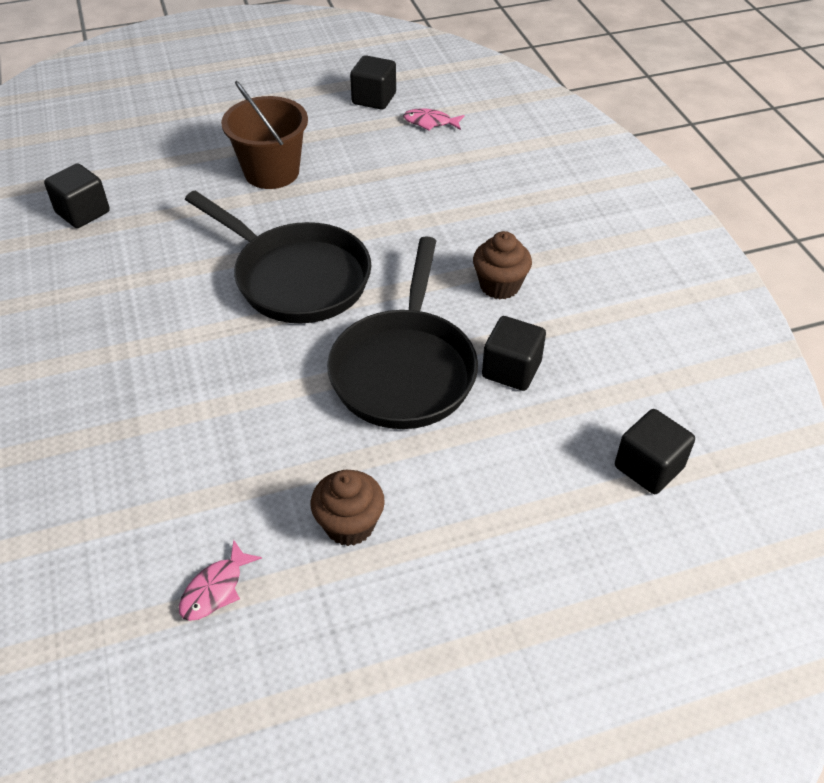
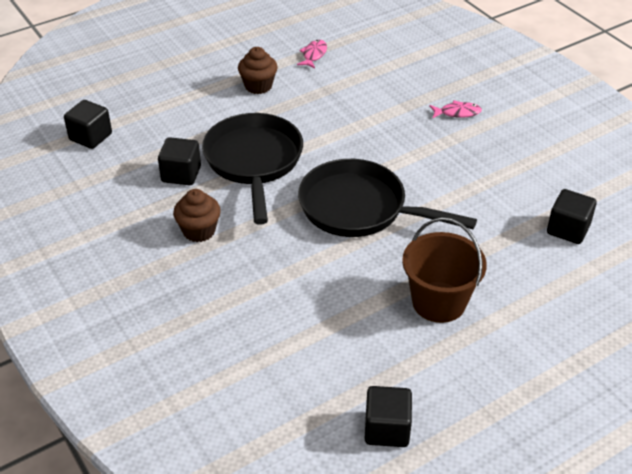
camera: 165 degrees right, 5 degrees down
pink fish [403,108,465,130] -> pink fish moved to [429,100,482,119]

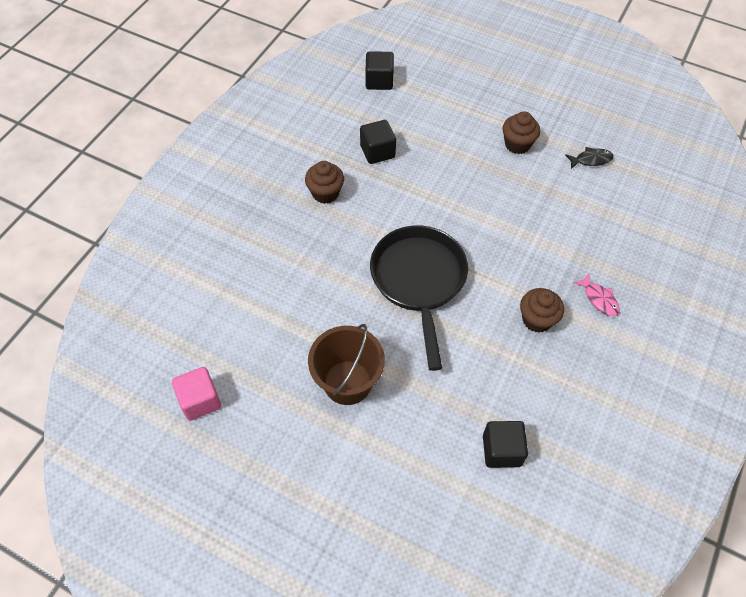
camera: 60 degrees right, 15 degrees up
black pan [202,113,303,225] -> none
pink fish [297,40,327,68] -> black fish [565,147,614,169]
black cube [365,386,412,447] -> pink cube [172,367,221,421]
none -> brown cupcake [520,288,564,333]

